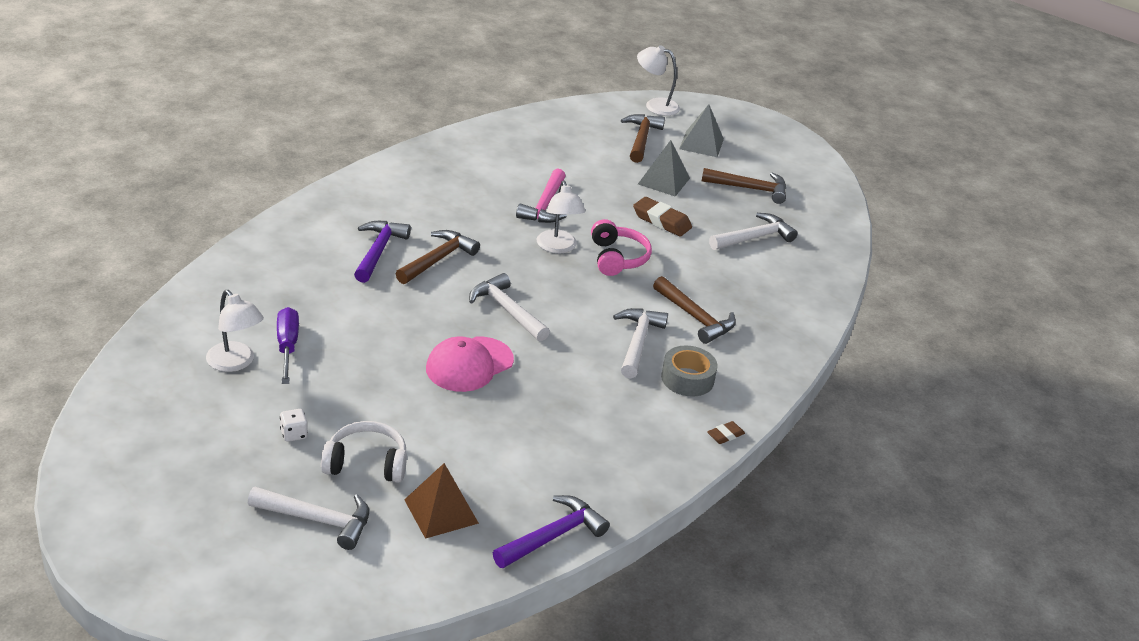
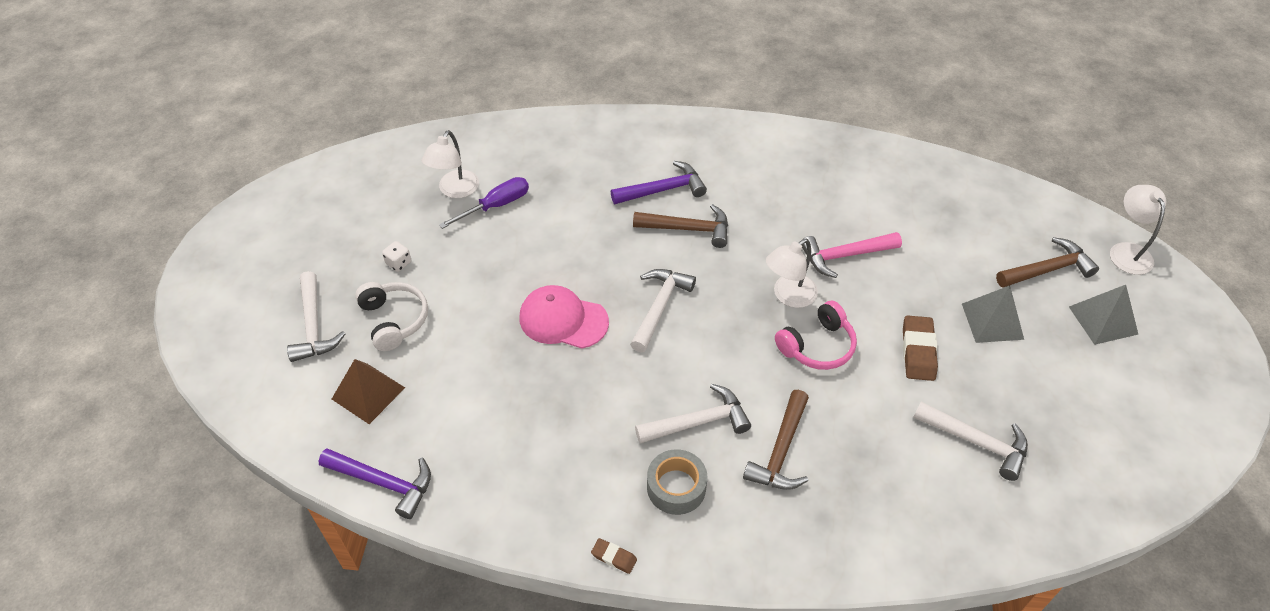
camera: 65 degrees right, 15 degrees up
brown hammer [702,168,786,204] -> none

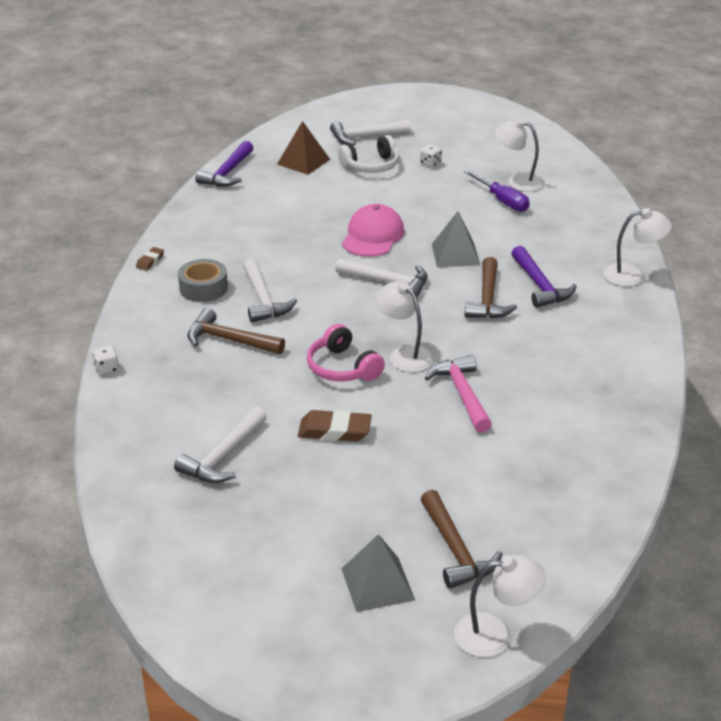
camera: 90 degrees right, 15 degrees down
grey pyramid [962,286,1024,343] -> grey pyramid moved to [432,212,480,267]
none -> white dice [92,345,119,375]
none -> white lamp [603,208,672,286]

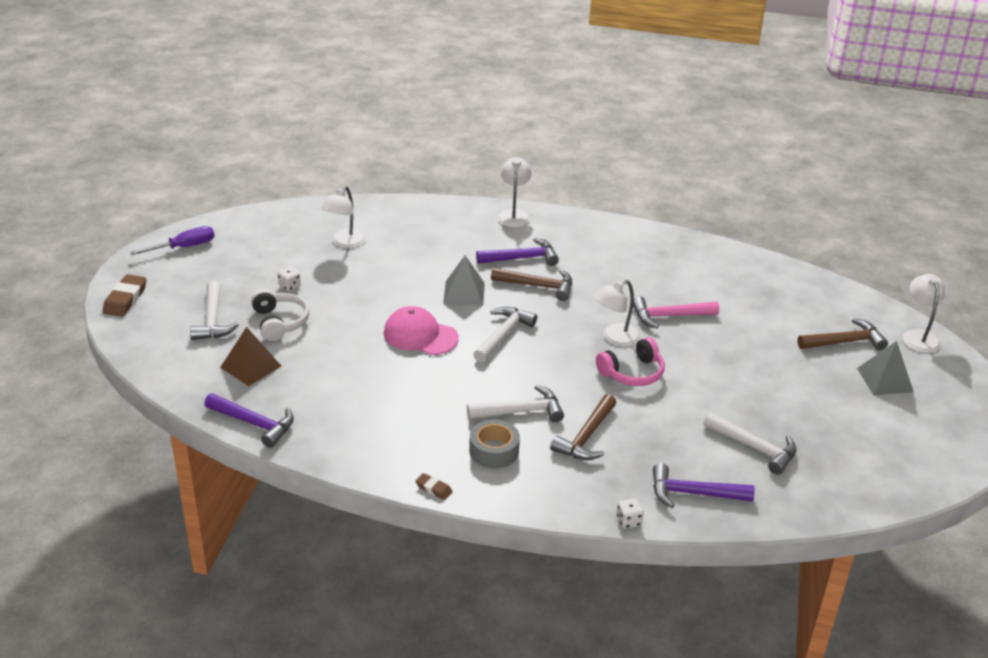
camera: 85 degrees left, 0 degrees up
brown eraser [298,410,372,442] -> brown eraser moved to [103,274,146,317]
purple screwdriver [464,170,530,212] -> purple screwdriver moved to [130,226,215,255]
none -> purple hammer [653,463,755,508]

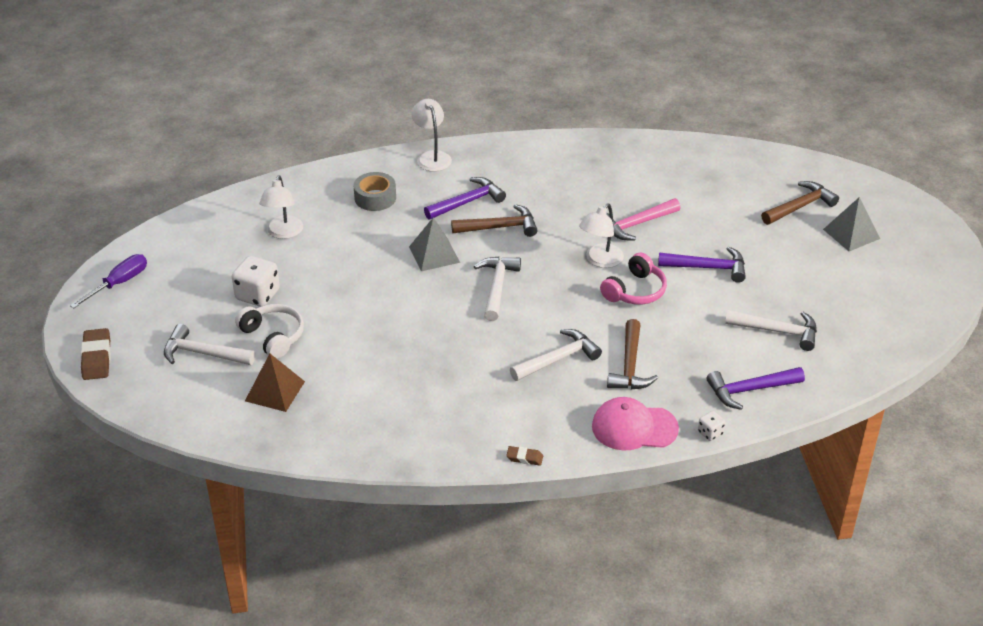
camera: 20 degrees left, 5 degrees up
white hammer [190,280,239,340] -> white hammer turned 135 degrees clockwise [164,324,255,365]
purple hammer [204,393,294,448] -> purple hammer moved to [658,247,746,283]
white dice [278,267,301,291] -> white dice [232,256,280,307], size x1.95
pink cap [384,306,459,355] -> pink cap moved to [592,397,679,451]
grey tape [469,419,520,468] -> grey tape moved to [354,172,396,211]
white lamp [902,274,945,353] -> none

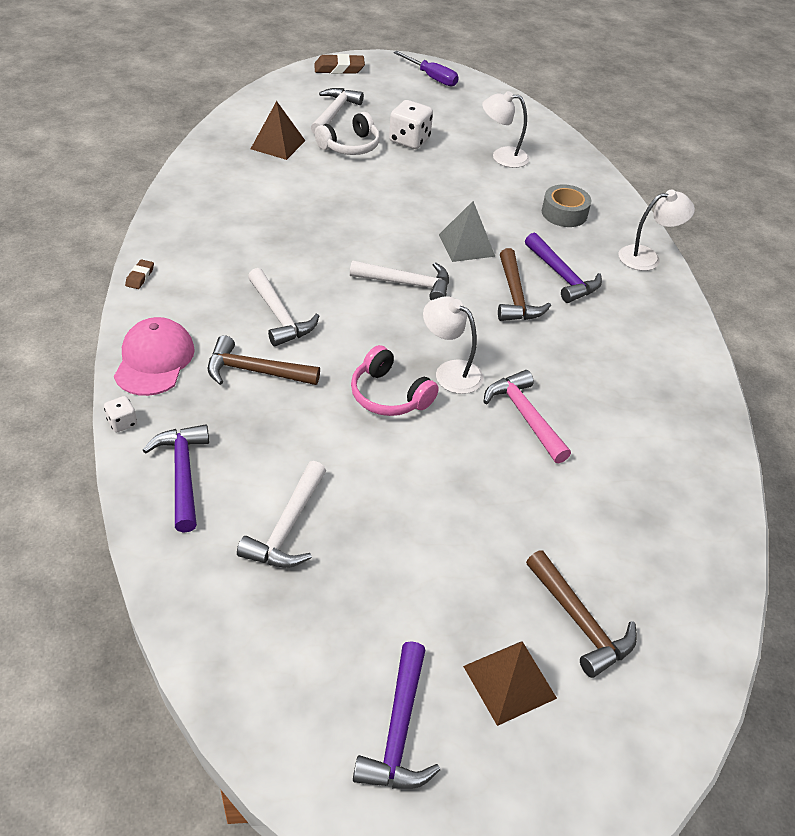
camera: 90 degrees right, 5 degrees up
purple hammer [658,247,746,283] -> purple hammer moved to [353,641,440,789]
grey pyramid [823,197,880,251] -> brown pyramid [463,641,557,726]

